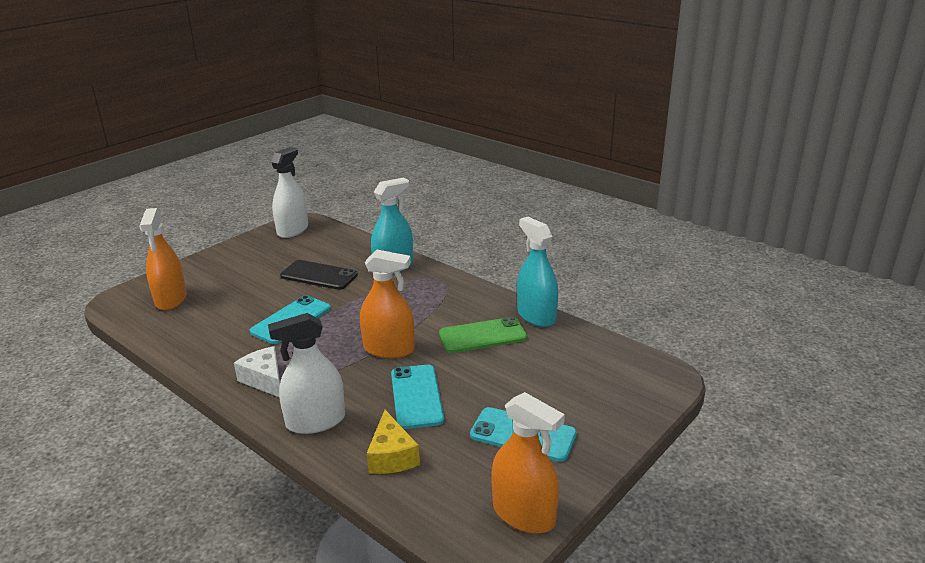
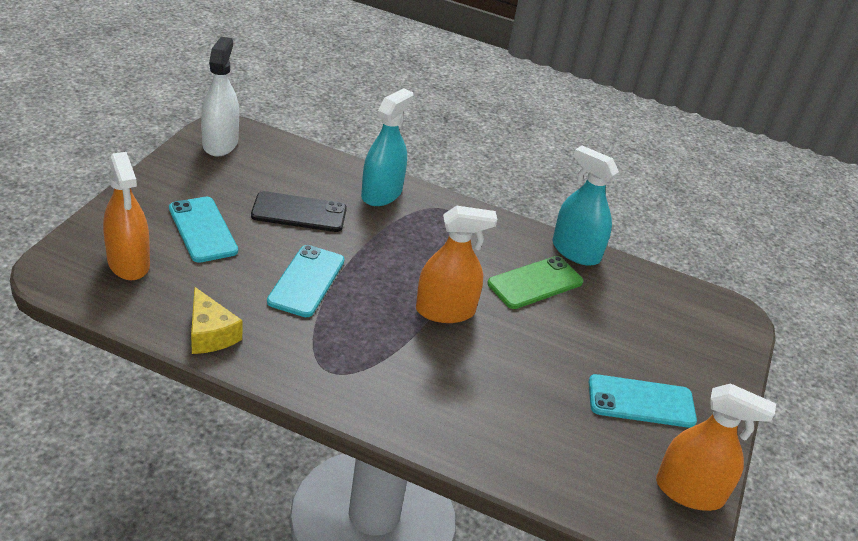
camera: 25 degrees left, 10 degrees up
white cheese [234,346,280,397] -> none
white spray bottle [268,313,345,434] -> none
yellow cheese [367,410,420,474] -> yellow cheese moved to [191,287,243,354]
turquoise phone [391,365,444,429] -> turquoise phone moved to [169,197,238,263]

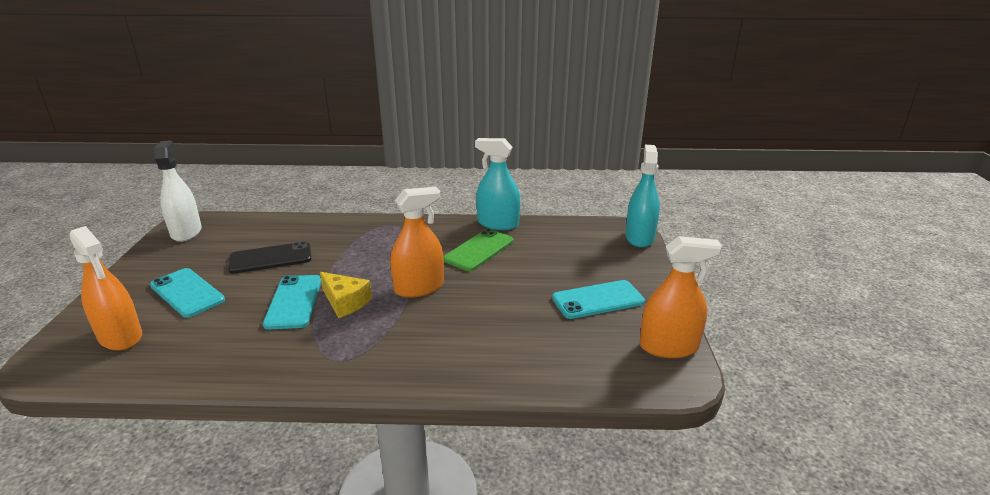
camera: 15 degrees left, 10 degrees down
yellow cheese [191,287,243,354] -> yellow cheese moved to [320,272,372,318]
turquoise spray bottle [361,88,413,206] -> turquoise spray bottle moved to [625,145,660,248]

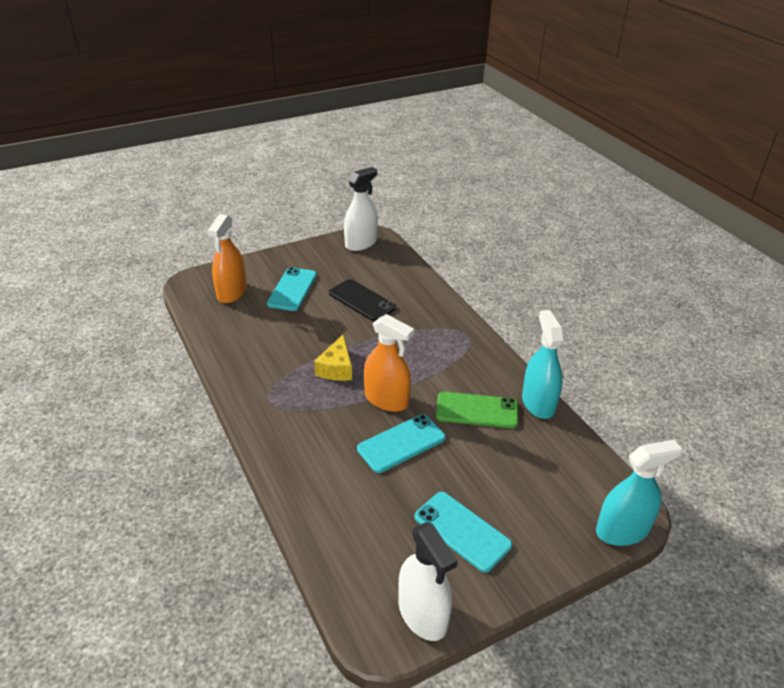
camera: 60 degrees right, 10 degrees up
turquoise phone [263,275,321,329] -> turquoise phone moved to [357,414,445,473]
orange spray bottle [640,236,722,358] -> white spray bottle [398,522,458,641]

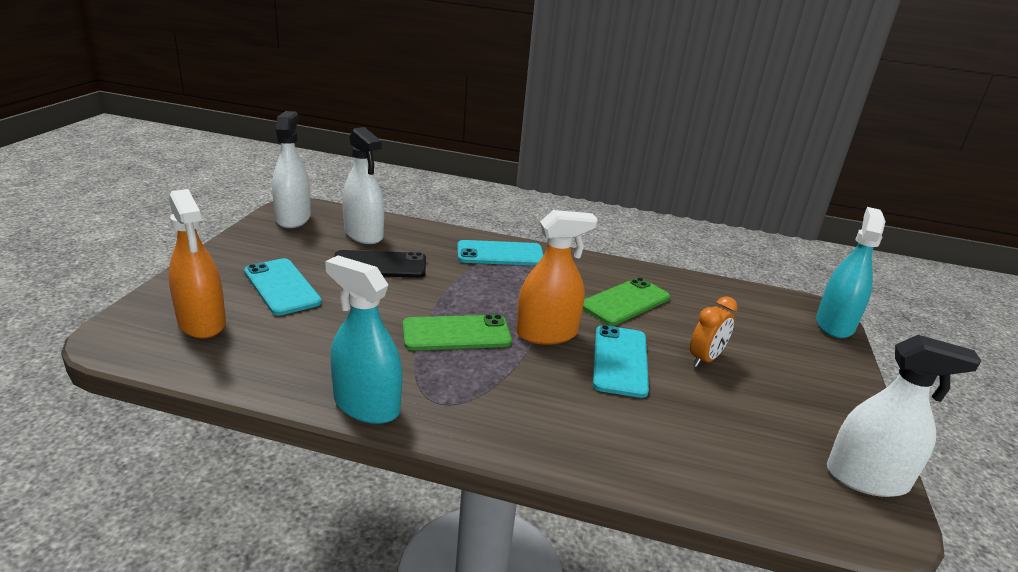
camera: 50 degrees left, 10 degrees down
yellow cheese [314,335,352,381] -> green phone [403,314,512,350]
turquoise phone [414,492,512,573] -> turquoise phone moved to [457,240,544,266]
turquoise spray bottle [522,310,564,419] -> turquoise spray bottle moved to [325,256,402,424]
none -> white spray bottle [342,127,384,244]
none -> orange clock [690,296,738,367]

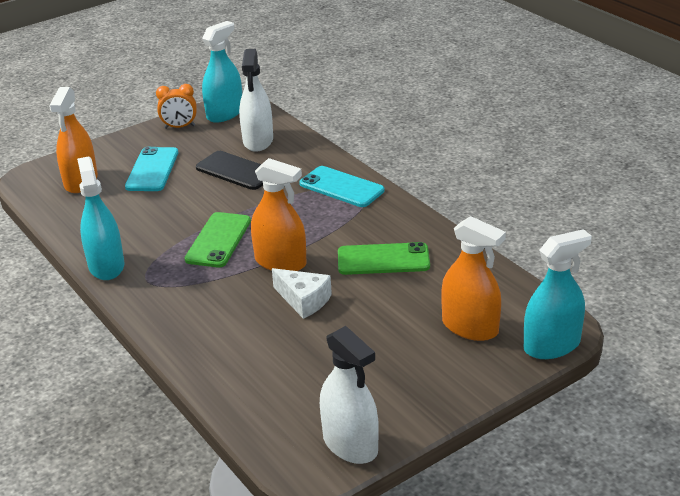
camera: 45 degrees right, 5 degrees up
white spray bottle [272,111,311,228] -> turquoise spray bottle [202,21,242,123]
green phone [403,314,512,350] -> green phone turned 75 degrees clockwise [185,212,251,268]
turquoise phone [593,325,649,398] -> white cheese [272,268,332,319]
orange clock [690,296,738,367] -> orange clock moved to [156,84,197,129]
none -> orange spray bottle [441,216,506,341]

